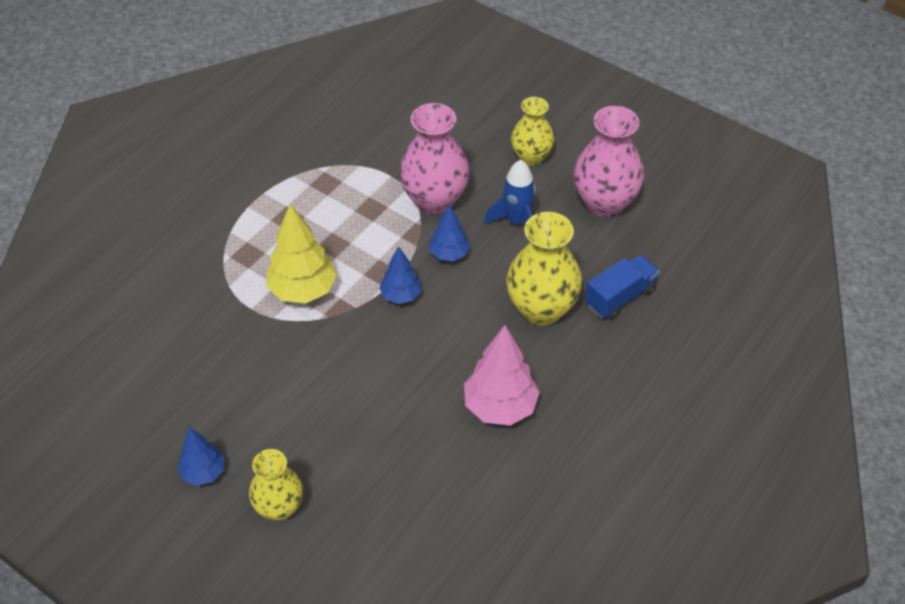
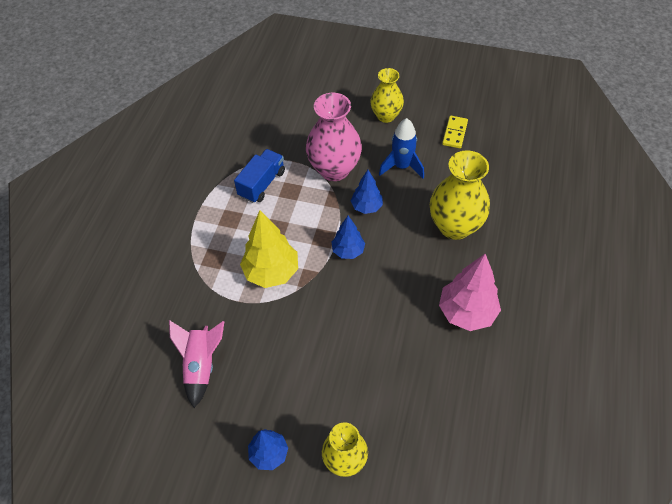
camera: 20 degrees left, 5 degrees up
pink vase [574,106,644,217] -> yellow domino [442,116,468,148]
blue truck [585,255,660,320] -> blue truck moved to [234,149,285,203]
none -> pink rocket [169,320,225,408]

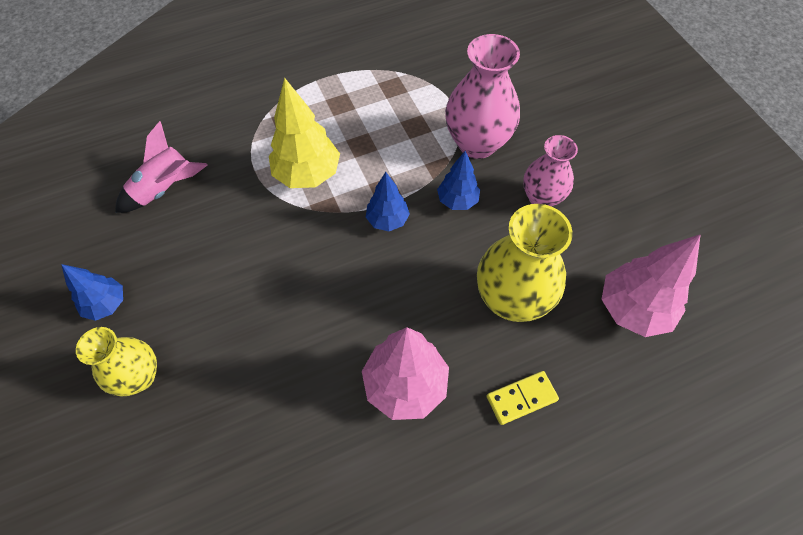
camera: 50 degrees right, 5 degrees up
blue truck [234,149,285,203] -> none
yellow vase [370,68,404,123] -> none
blue rocket [379,118,424,178] -> pink vase [523,135,578,207]
yellow domino [442,116,468,148] -> yellow domino moved to [487,371,559,425]
none -> pink tree [601,234,701,337]

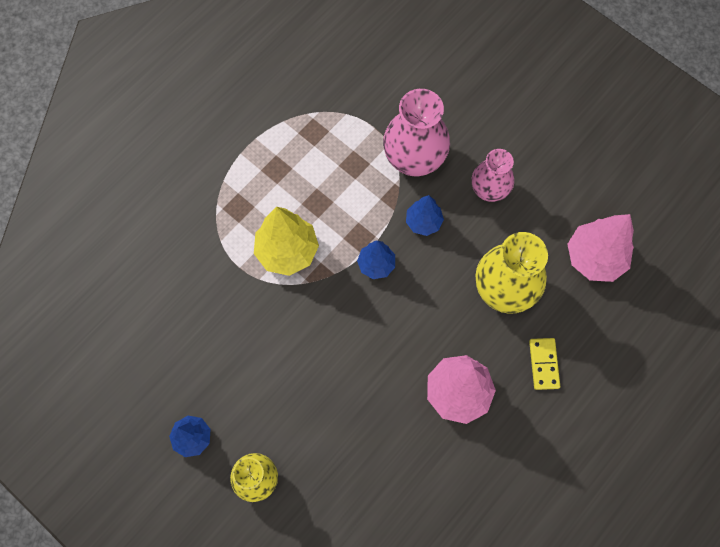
camera: 25 degrees left, 10 degrees up
pink rocket [115,121,208,213] -> none
yellow domino [487,371,559,425] -> yellow domino turned 45 degrees counterclockwise [529,338,560,390]

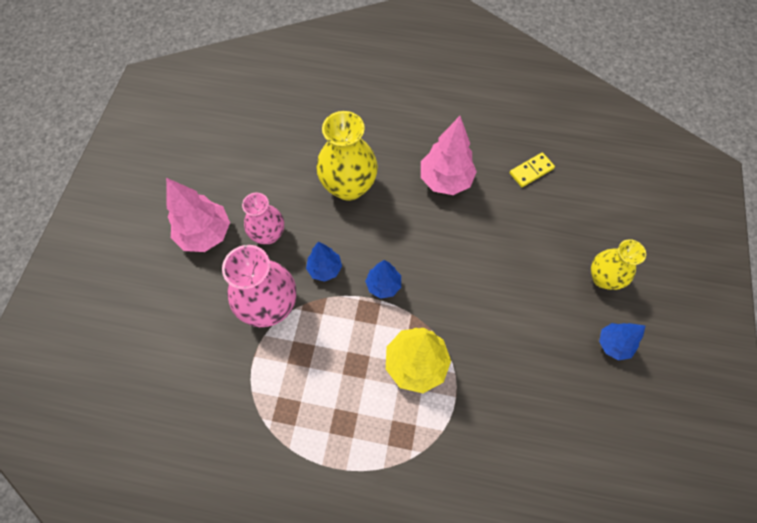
camera: 120 degrees left, 5 degrees down
yellow domino [529,338,560,390] -> yellow domino moved to [510,153,555,187]
pink tree [567,214,634,282] -> pink tree moved to [166,178,230,252]

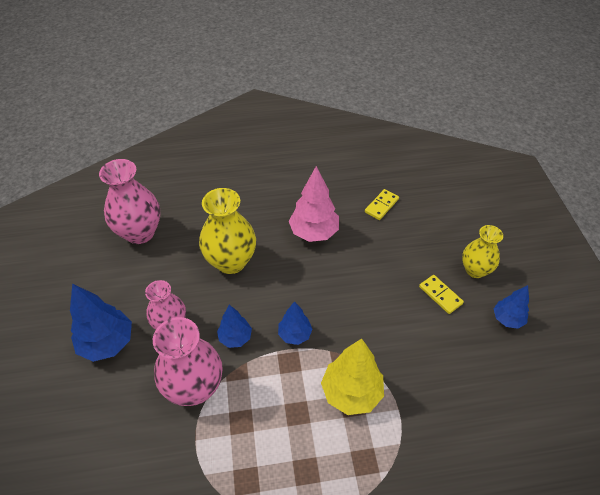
camera: 20 degrees left, 15 degrees down
pink tree [166,178,230,252] -> blue tree [70,284,132,362]
none -> pink vase [99,159,160,244]
none -> yellow domino [419,275,464,314]

